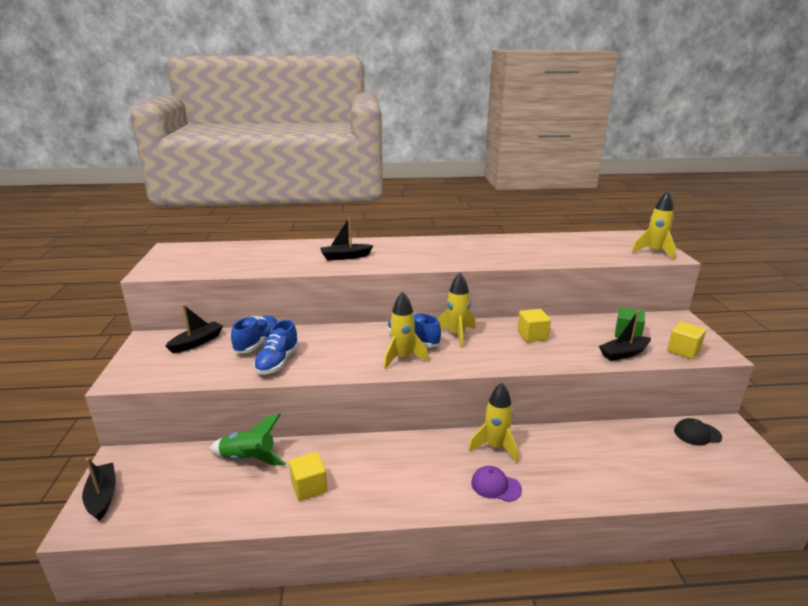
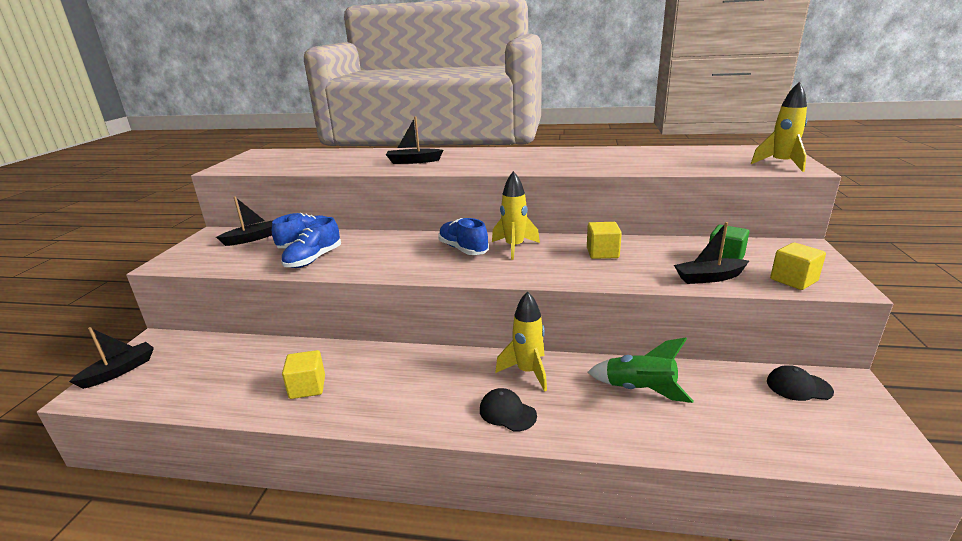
camera: 15 degrees right, 0 degrees up
black boat [82,458,116,521] -> black boat turned 45 degrees clockwise [69,327,154,389]
green rocket [209,413,286,466] -> green rocket moved to [587,338,693,403]
yellow rocket [384,292,429,369] -> none
purple cap [471,466,522,502] -> black cap [480,388,537,432]

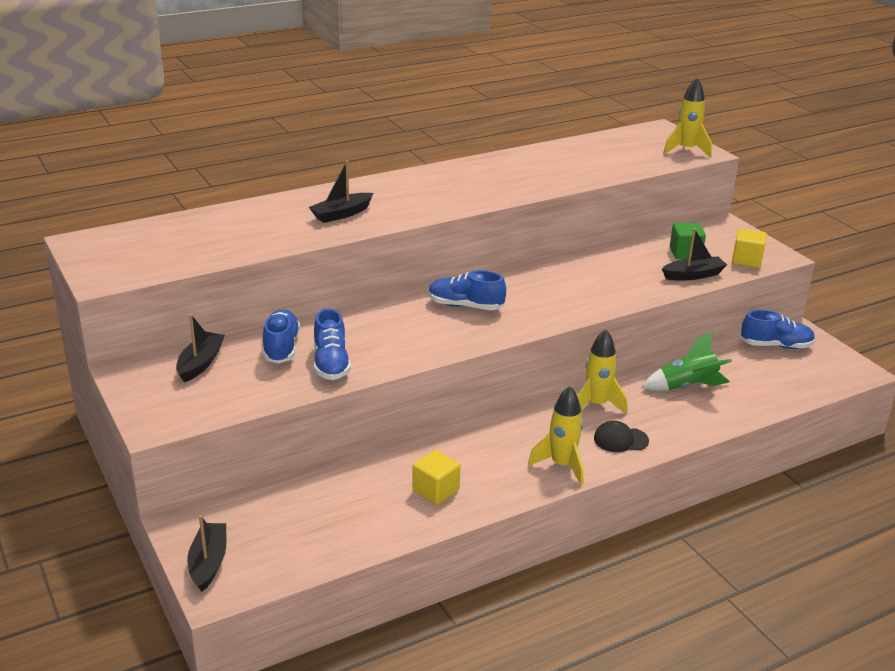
camera: 40 degrees left, 5 degrees up
yellow rocket [492,171,540,260] -> yellow rocket moved to [528,386,584,485]
yellow cube [587,222,622,259] -> none
black boat [674,222,749,284] -> black boat turned 150 degrees counterclockwise [662,228,727,280]
black cap [767,365,834,401] -> blue shoe [741,310,815,349]

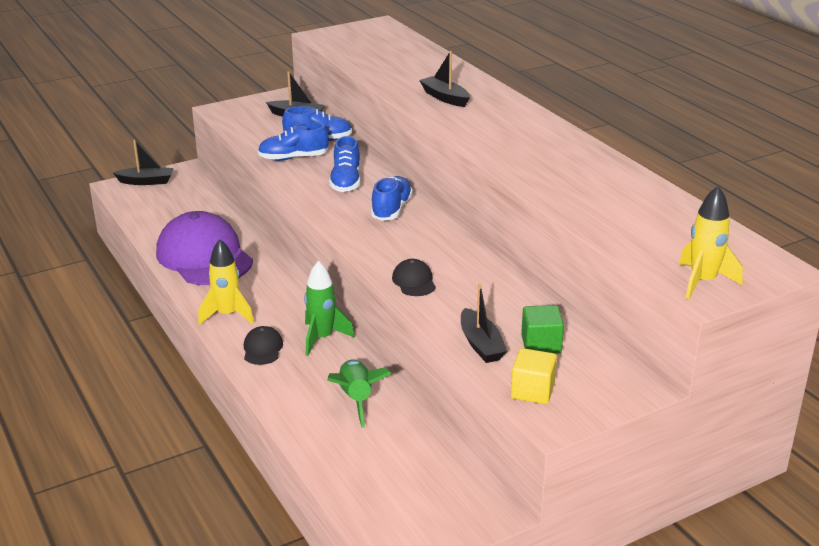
camera: 90 degrees right, 0 degrees up
yellow cube [412,450,460,505] -> purple cap [156,211,253,285]
yellow rocket [577,329,628,414] -> green rocket [304,261,355,356]
blue shoe [741,310,815,349] -> blue shoe moved to [329,136,360,192]
none -> black cap [392,259,436,296]

